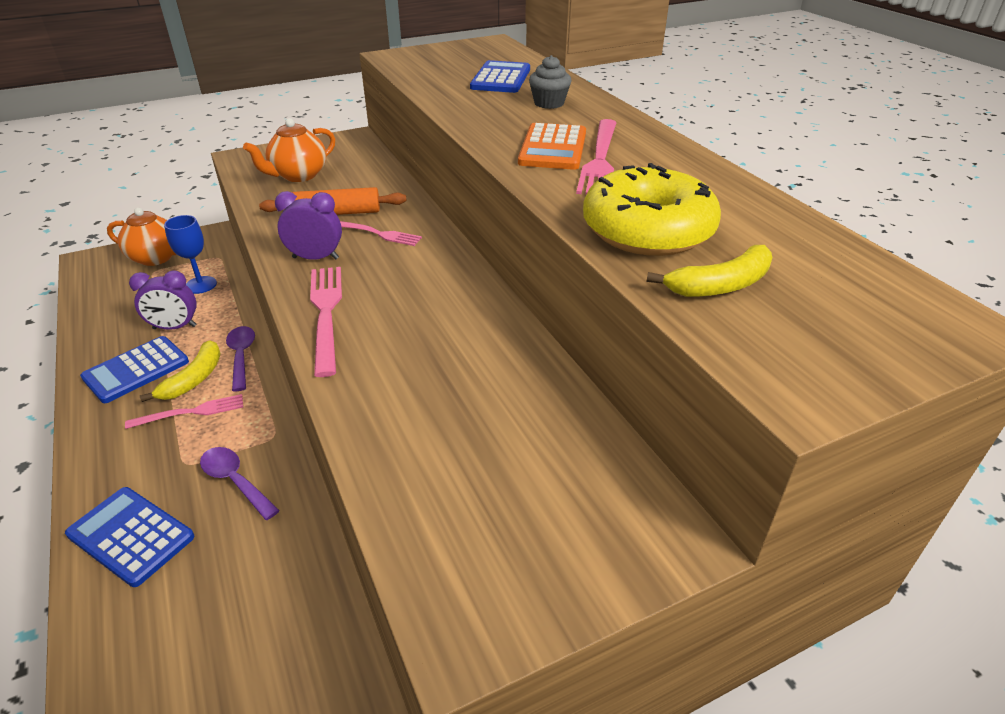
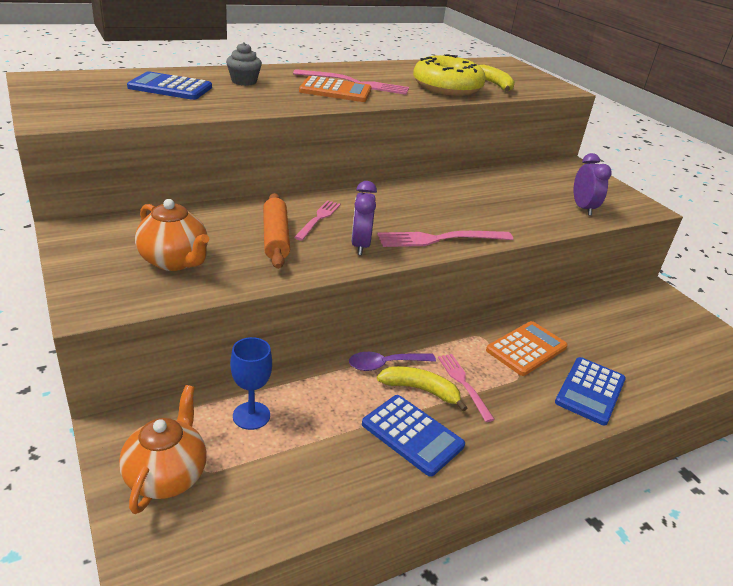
camera: 95 degrees left, 5 degrees down
purple clock [129,270,197,330] -> purple clock moved to [574,153,612,216]
purple spoon [200,447,280,520] -> orange calculator [486,321,568,376]

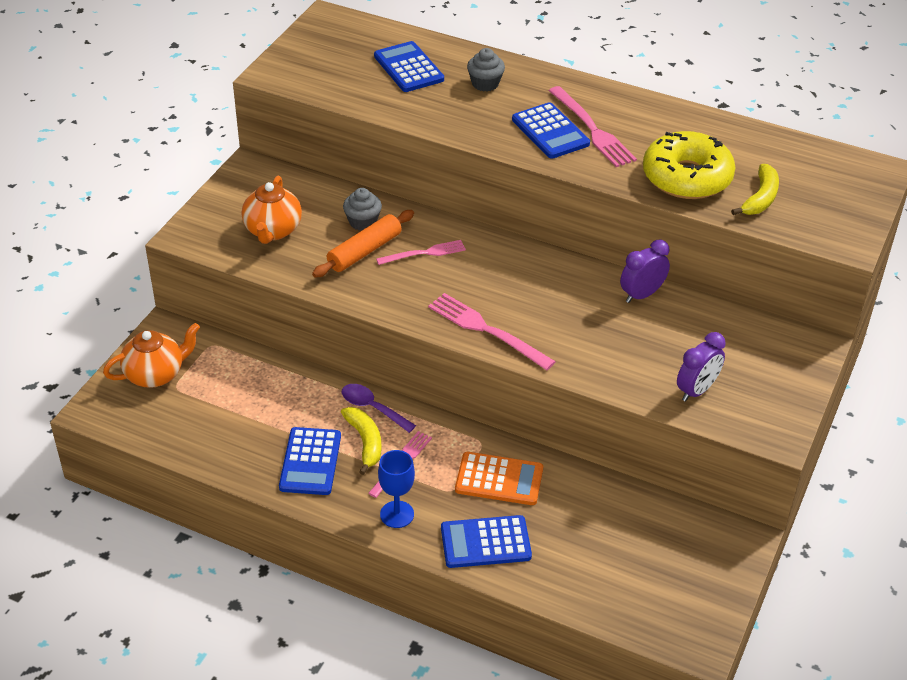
camera: 55 degrees right, 10 degrees up
blue goblet [230,337,272,430] -> blue goblet moved to [378,450,415,528]
orange calculator [299,76,371,102] -> blue calculator [512,102,590,159]
purple clock [351,181,377,255] -> purple clock moved to [620,240,670,303]
none -> grey cupcake [343,188,382,231]

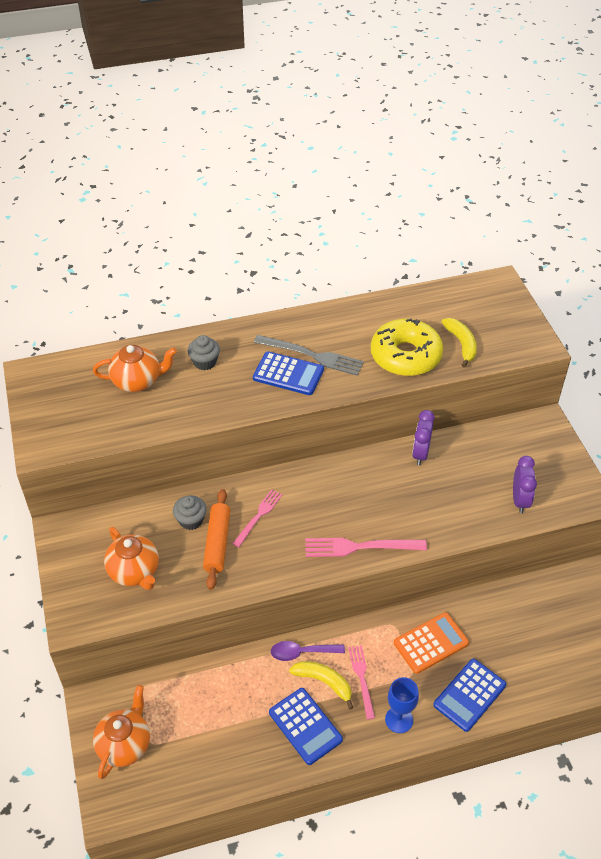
camera: 40 degrees left, 5 degrees up
blue calculator [374,41,444,92] -> orange teapot [93,345,177,392]
pink fork [548,86,637,167] -> grey fork [254,335,364,376]

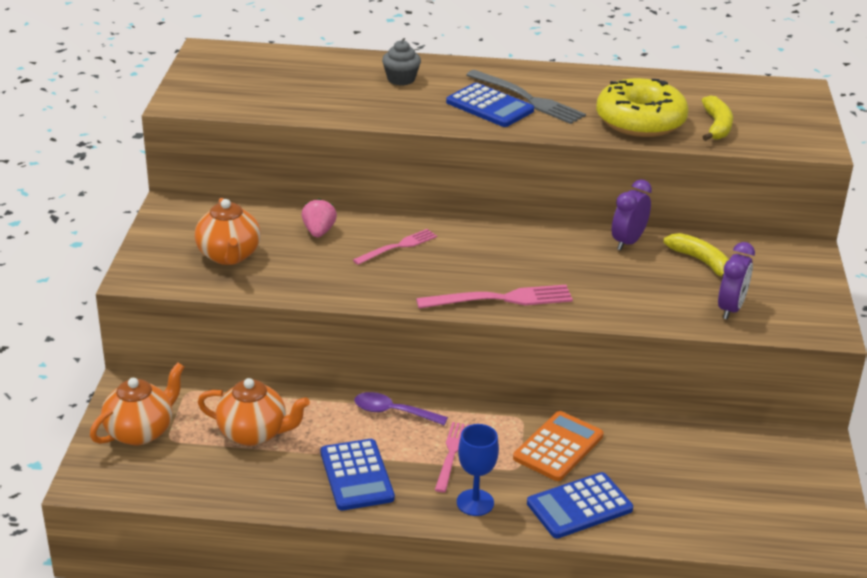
camera: 20 degrees right, 15 degrees down
orange teapot [93,345,177,392] -> orange teapot moved to [198,378,310,446]
grey cupcake [173,495,207,530] -> pink strawberry [302,198,337,237]
orange rolling pin [203,489,230,590] -> none
yellow banana [289,661,354,709] -> yellow banana moved to [663,233,729,277]
pink fork [305,538,427,557] -> pink fork turned 150 degrees clockwise [416,285,573,309]
orange calculator [394,612,469,674] -> orange calculator turned 45 degrees counterclockwise [513,411,604,481]

